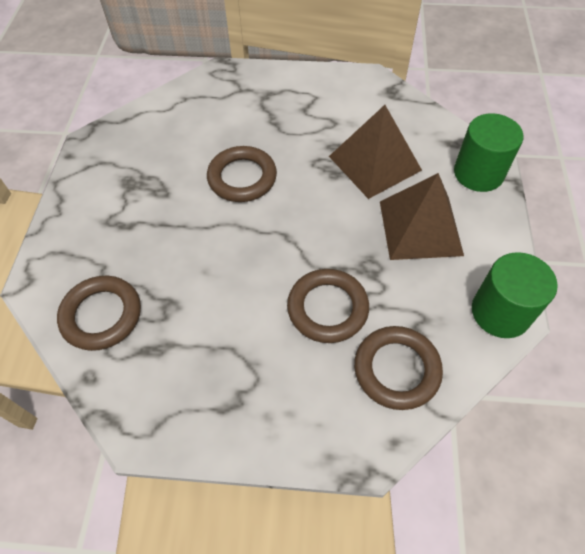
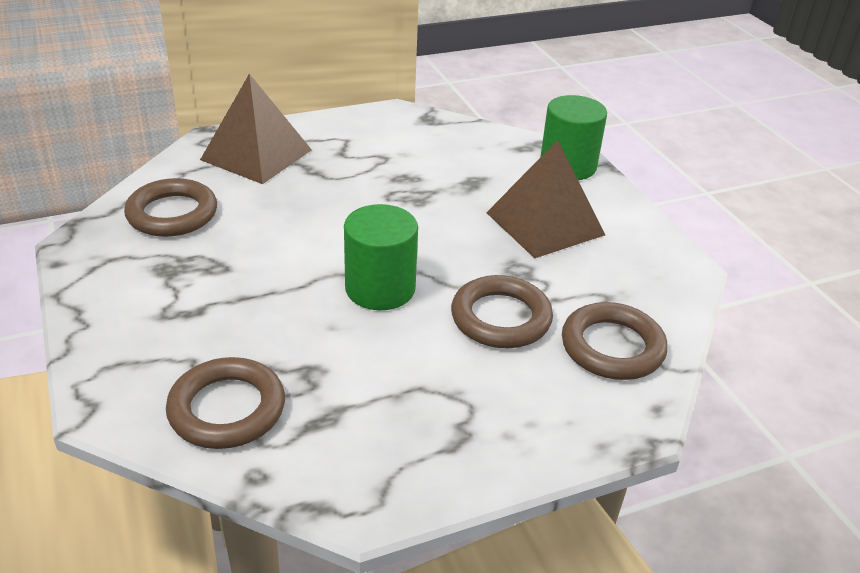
camera: 30 degrees left, 20 degrees down
brown ring [207,146,277,202] -> brown ring moved to [124,178,217,237]
brown pyramid [329,105,422,199] -> brown pyramid moved to [200,74,312,184]
green cylinder [472,252,558,338] -> green cylinder moved to [344,204,418,310]

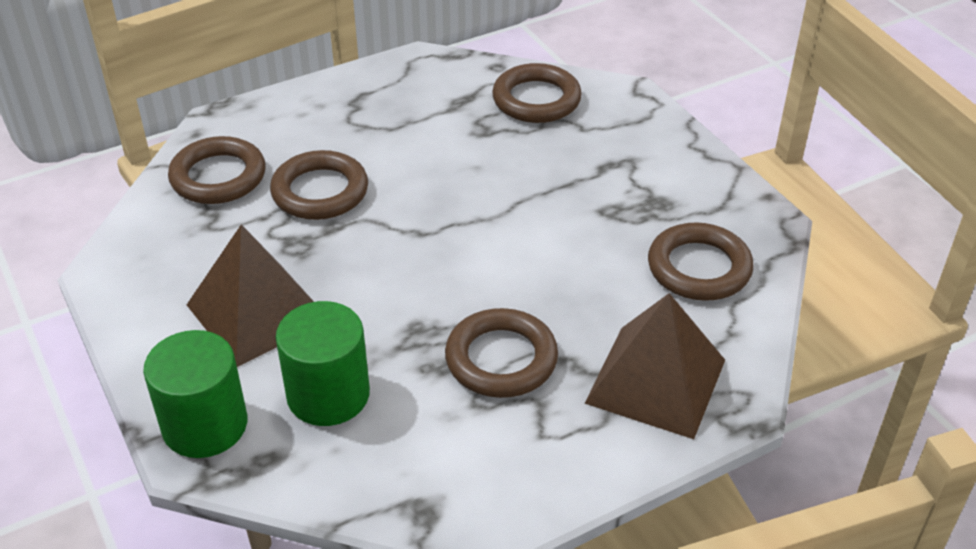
camera: 175 degrees right, 5 degrees up
green cylinder [344,204,418,310] -> green cylinder moved to [275,301,370,426]
none -> brown ring [445,308,558,398]

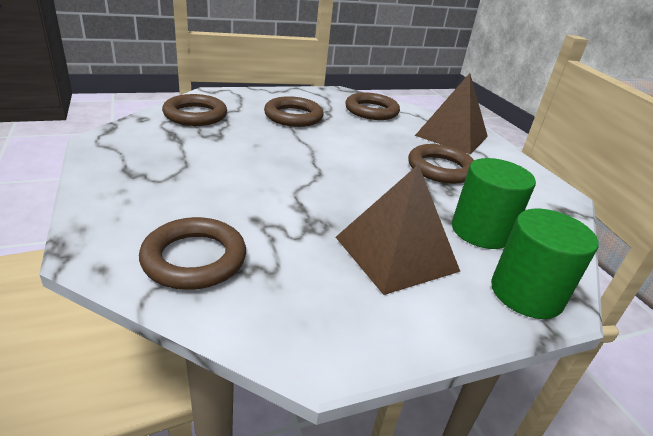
camera: 85 degrees left, 10 degrees down
brown ring [270,150,368,220] -> brown ring moved to [264,96,324,127]

